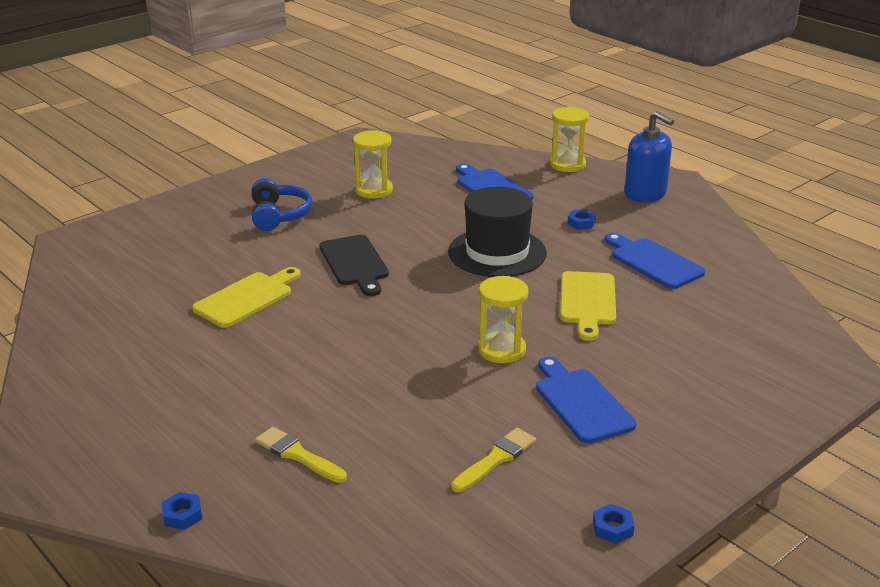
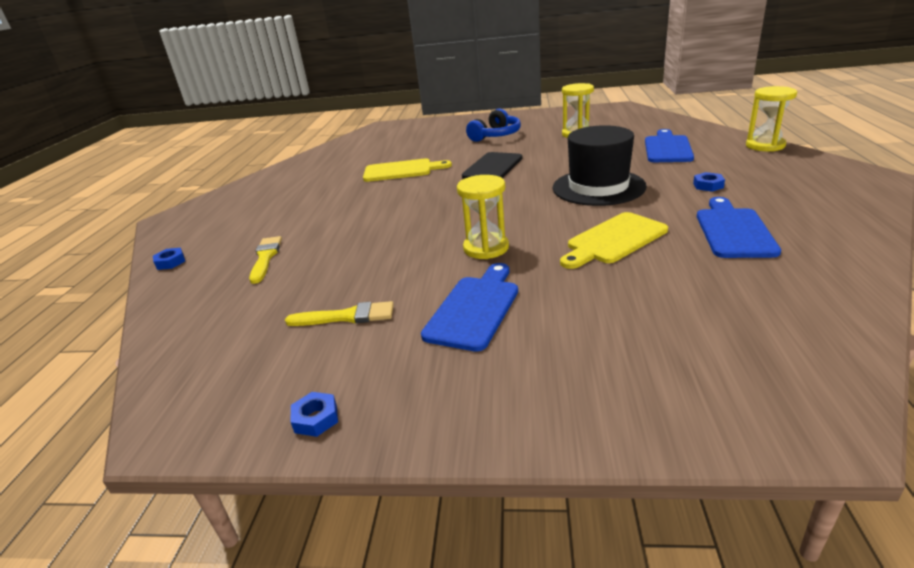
camera: 50 degrees right, 0 degrees up
blue soap dispenser [624,111,674,202] -> none

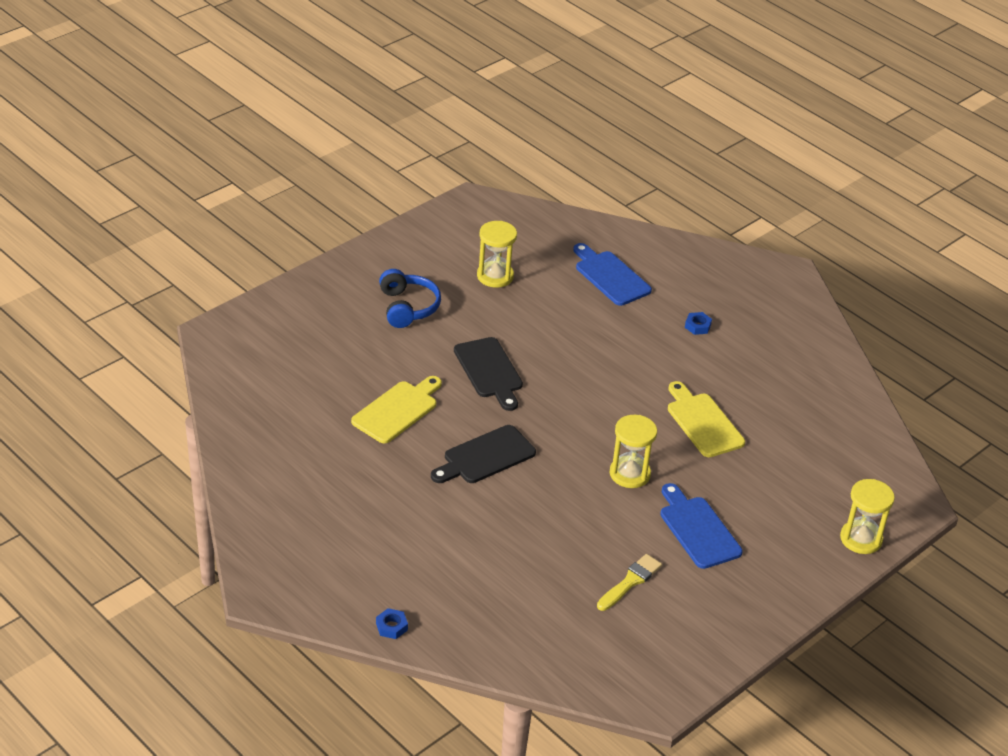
camera: 55 degrees left, 10 degrees up
yellow brush [249,236,282,284] -> none
blue nut [291,392,338,437] -> none
black hat [553,125,647,206] -> none
yellow cutting board [560,212,668,269] -> yellow cutting board turned 150 degrees clockwise [668,381,745,457]
blue cutting board [697,197,781,258] -> none
yellow hourglass [746,86,797,152] -> yellow hourglass moved to [840,479,895,554]
none -> black cutting board [431,425,536,483]

